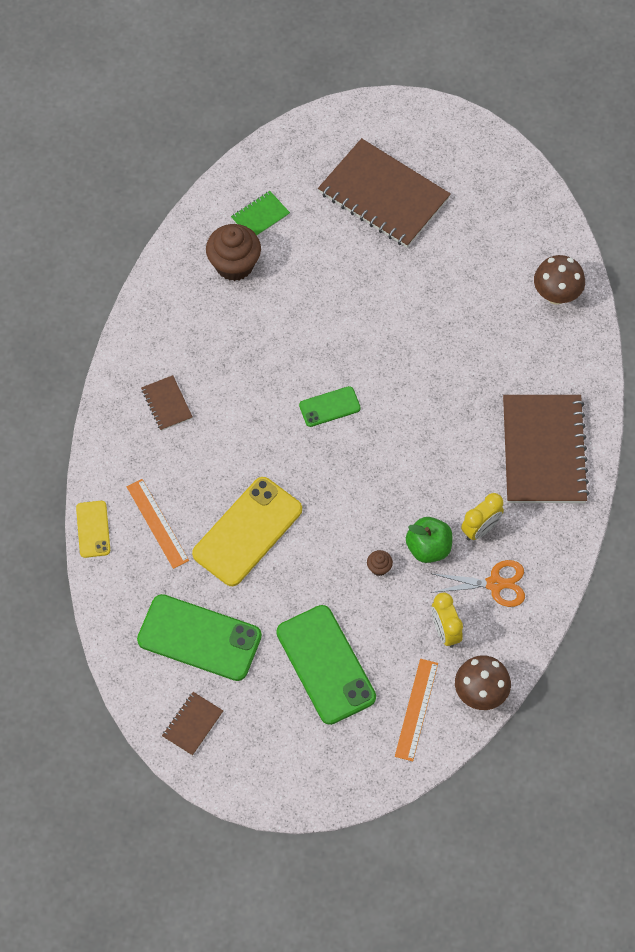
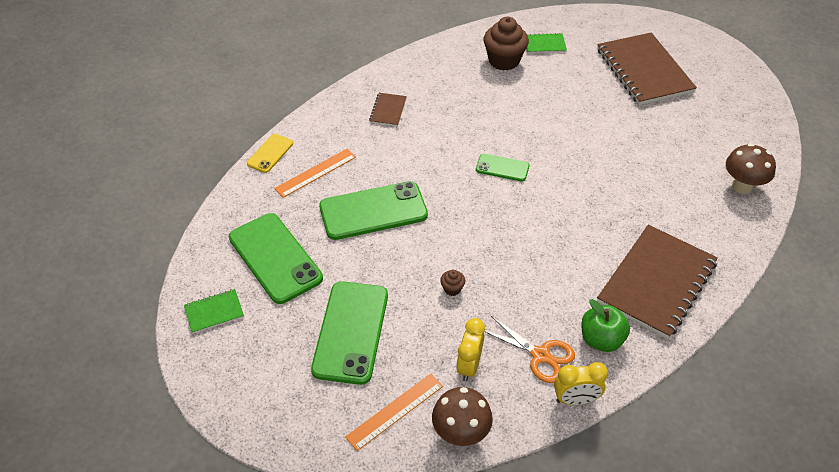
camera: 35 degrees right, 15 degrees down
orange ruler [127,479,189,569] -> orange ruler turned 45 degrees clockwise [274,149,356,198]
brown notebook [162,692,223,756] -> green notebook [184,289,244,334]
yellow phone [192,477,302,586] -> green phone [319,181,428,240]
green apple [406,517,452,563] -> green apple moved to [581,299,630,352]
yellow clock [461,493,504,541] -> yellow clock moved to [554,362,608,405]

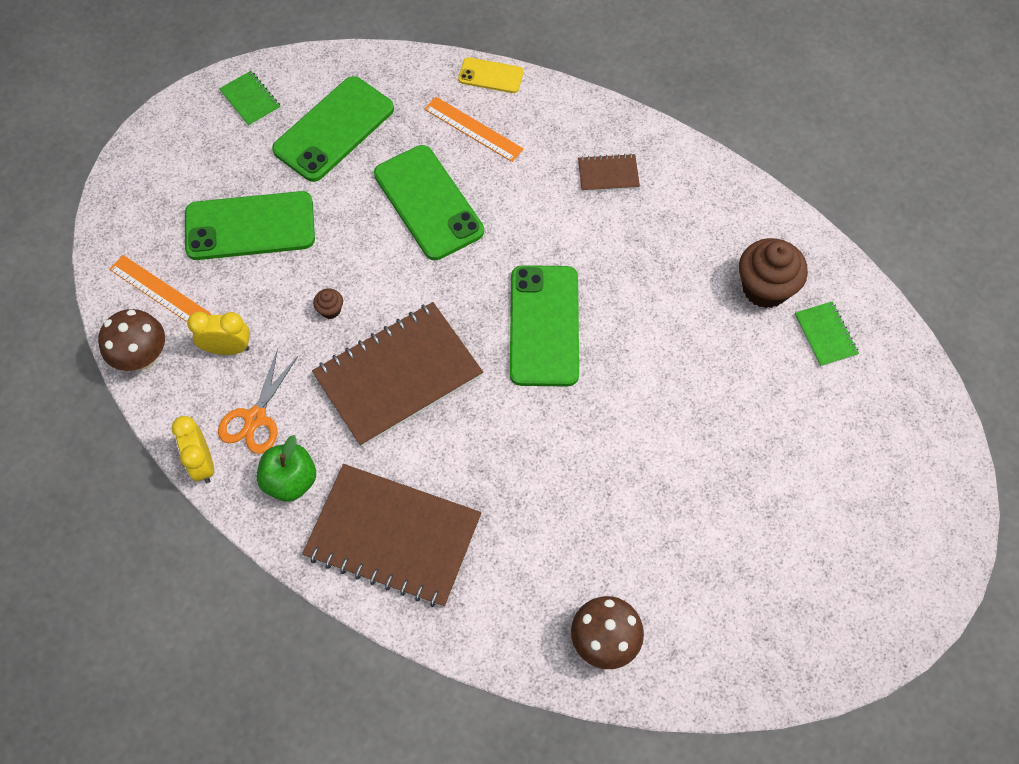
camera: 75 degrees right, 15 degrees up
green phone [476,153,529,182] -> green phone [510,265,579,387], size x1.92
brown notebook [597,32,697,105] -> brown notebook moved to [312,302,483,447]

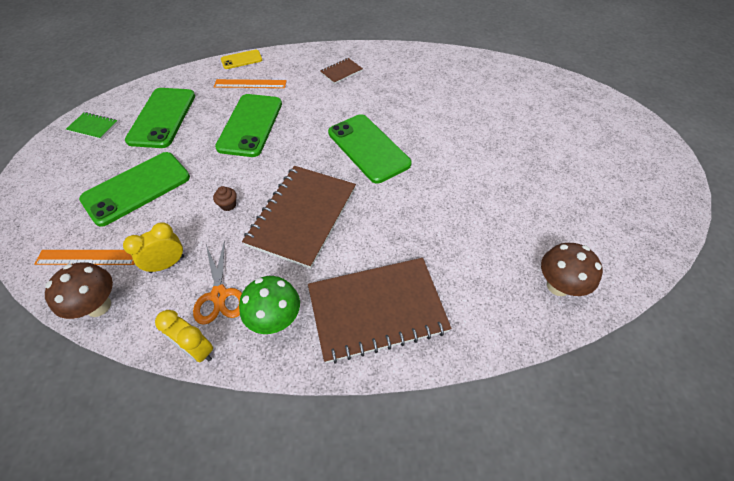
camera: 35 degrees left, 10 degrees down
green apple [257,435,316,502] -> green mushroom [239,276,300,334]
green phone [374,145,484,260] -> green phone turned 75 degrees clockwise [215,94,282,157]
brown cupcake [739,238,808,308] -> none
green notebook [795,301,859,367] -> none

